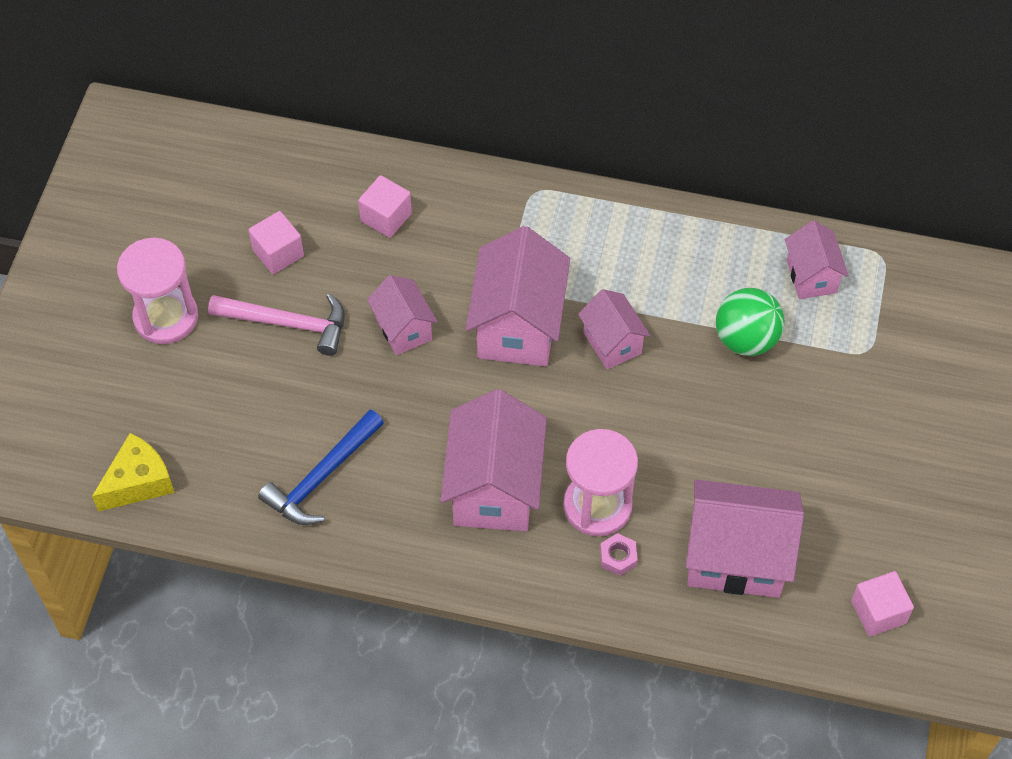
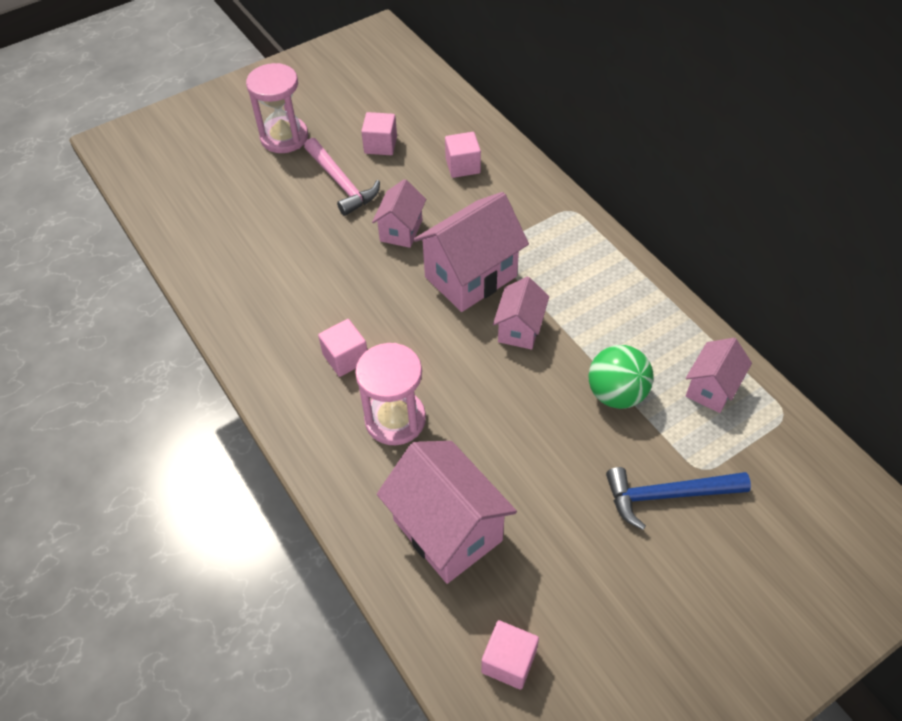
camera: 45 degrees right, 5 degrees down
yellow cheese [92,433,175,512] -> none
blue hammer [258,410,384,525] -> blue hammer moved to [606,467,751,530]
pink house [441,389,547,531] -> pink cube [318,319,367,377]
pink nut [600,533,638,576] -> none

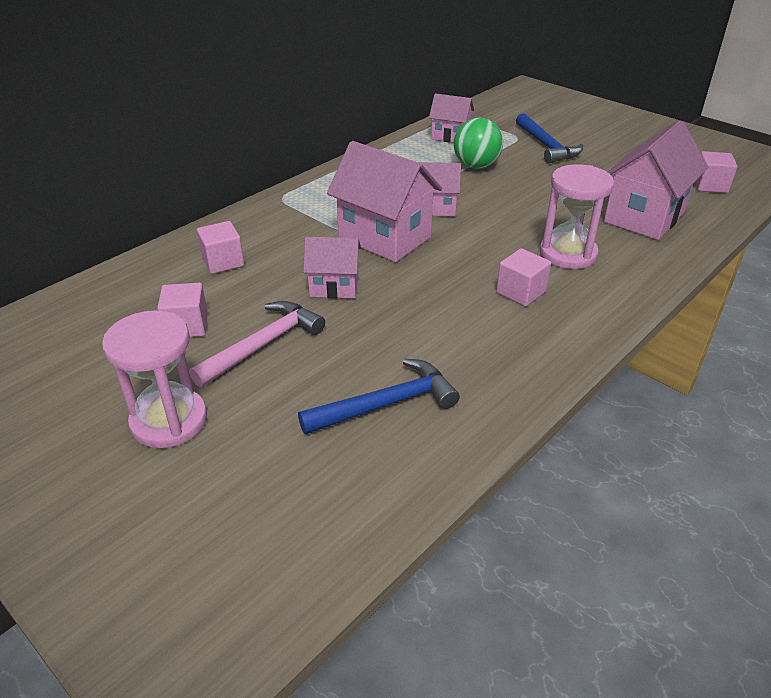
camera: 105 degrees left, 15 degrees down
none -> blue hammer [298,359,460,435]

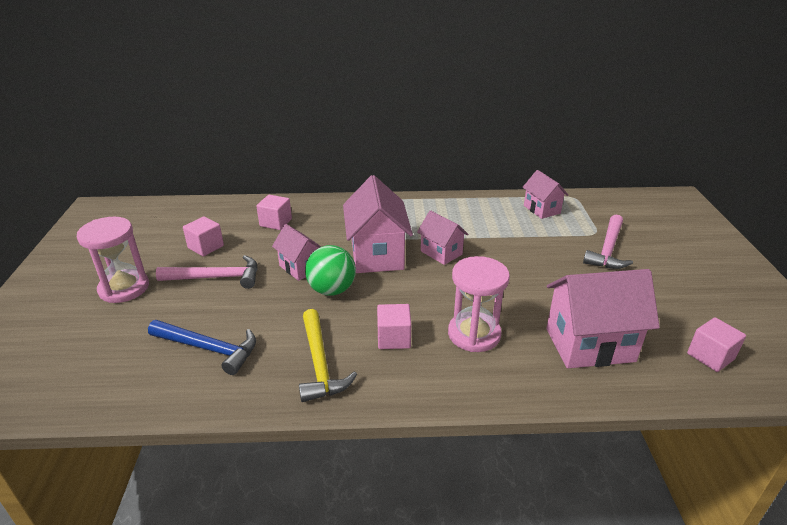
camera: 45 degrees right, 5 degrees down
green ball [454,118,503,169] -> green ball moved to [305,245,356,296]
blue hammer [516,113,583,164] -> pink hammer [583,215,633,269]
none -> yellow hammer [299,309,357,402]

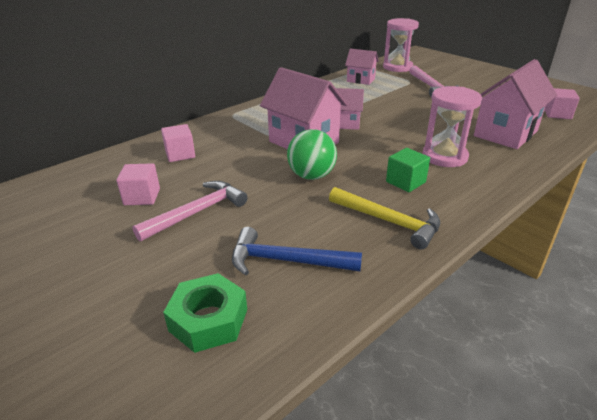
camera: 40 degrees left, 0 degrees up
pink hourglass [77,217,149,303] -> pink hourglass moved to [383,18,419,72]
blue hammer [148,320,256,375] -> blue hammer turned 150 degrees counterclockwise [232,227,362,276]
pink house [272,224,321,281] -> none
pink cube [377,304,411,349] -> green cube [386,148,430,192]
none -> green nut [163,273,247,353]

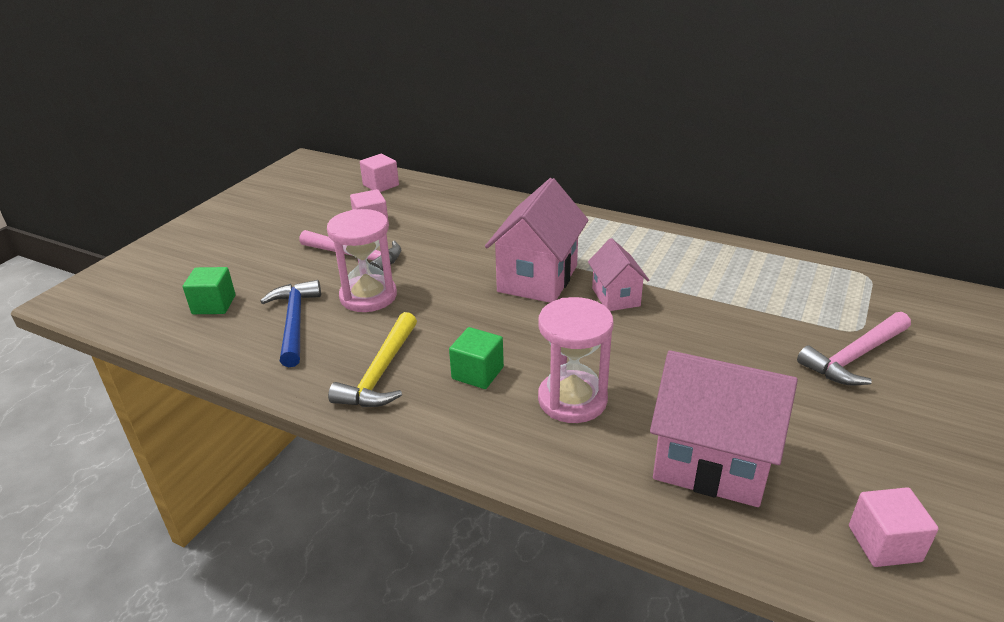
camera: 70 degrees right, 0 degrees up
pink cube [161,124,195,162] -> pink cube moved to [360,154,399,192]
green nut [163,273,247,353] -> green cube [183,267,235,314]
green ball [287,129,337,180] -> none
pink house [345,49,379,85] -> none
pink hourglass [383,18,419,72] -> pink hourglass moved to [327,209,397,312]

